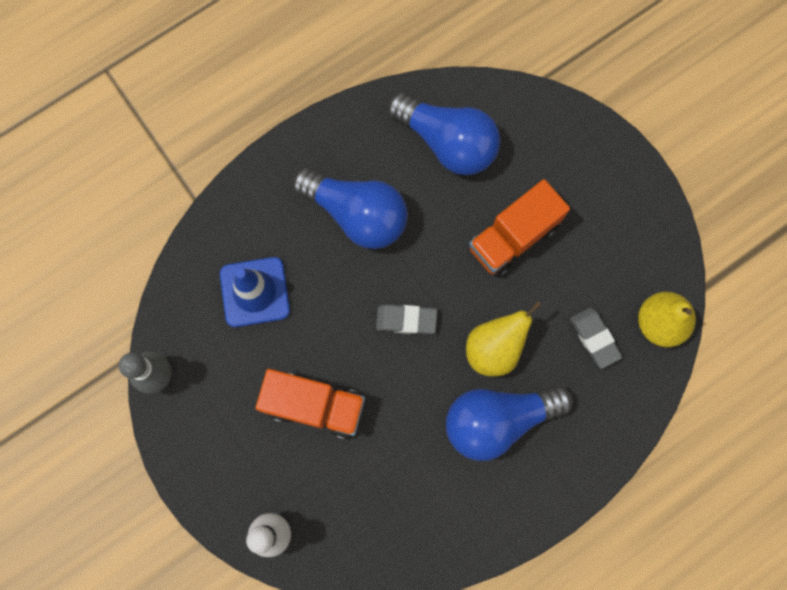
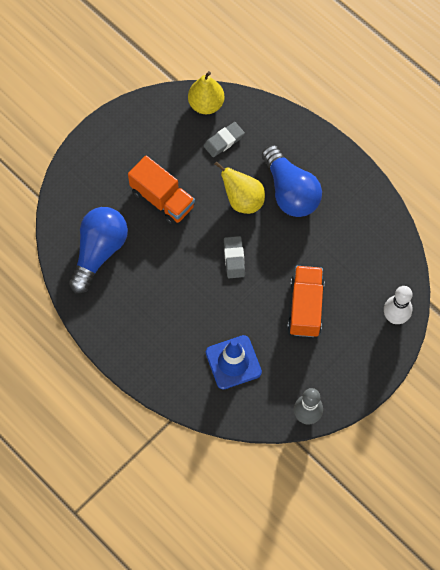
camera: 100 degrees left, 10 degrees down
blue light bulb [292,168,408,249] -> none

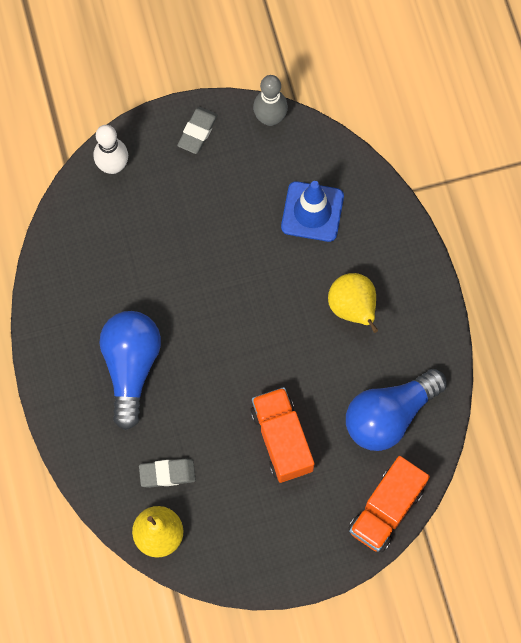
camera: 150 degrees left, 5 degrees up
yellow pear [214,161,265,214] -> yellow pear moved to [328,273,378,333]
grey eraser [224,236,245,278] -> grey eraser moved to [177,107,218,154]
orange truck [288,266,325,337] -> orange truck moved to [348,456,430,552]

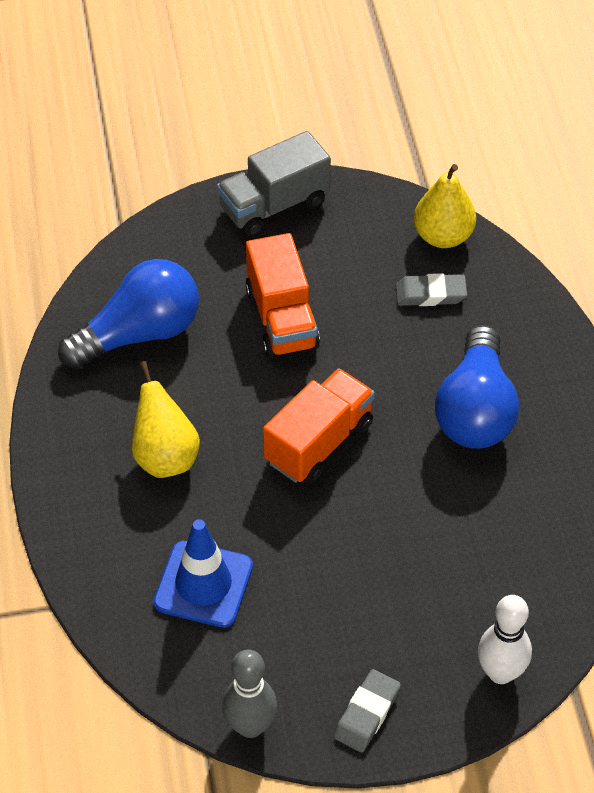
camera: 175 degrees left, 20 degrees down
orange truck [348,456,430,552] -> orange truck moved to [263,368,375,484]
none -> grey truck [217,131,331,237]

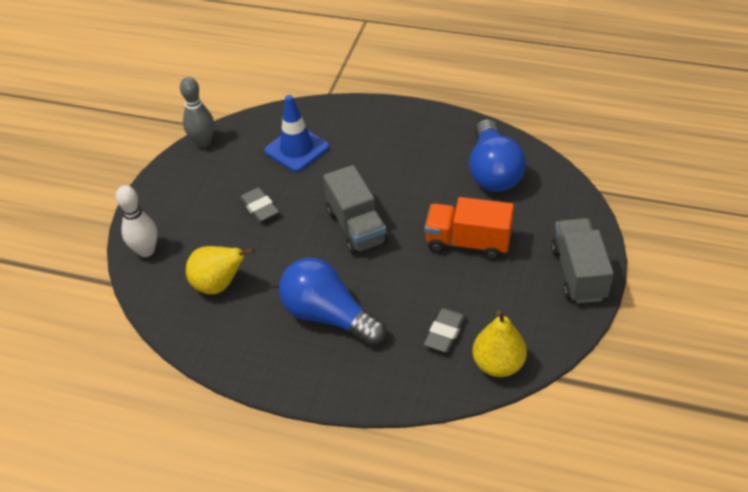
camera: 120 degrees right, 5 degrees down
yellow pear [132,361,200,478] -> yellow pear moved to [186,246,254,294]
orange truck [263,368,375,484] -> grey truck [323,165,388,255]
grey eraser [334,669,401,753] -> grey eraser moved to [240,187,279,222]

